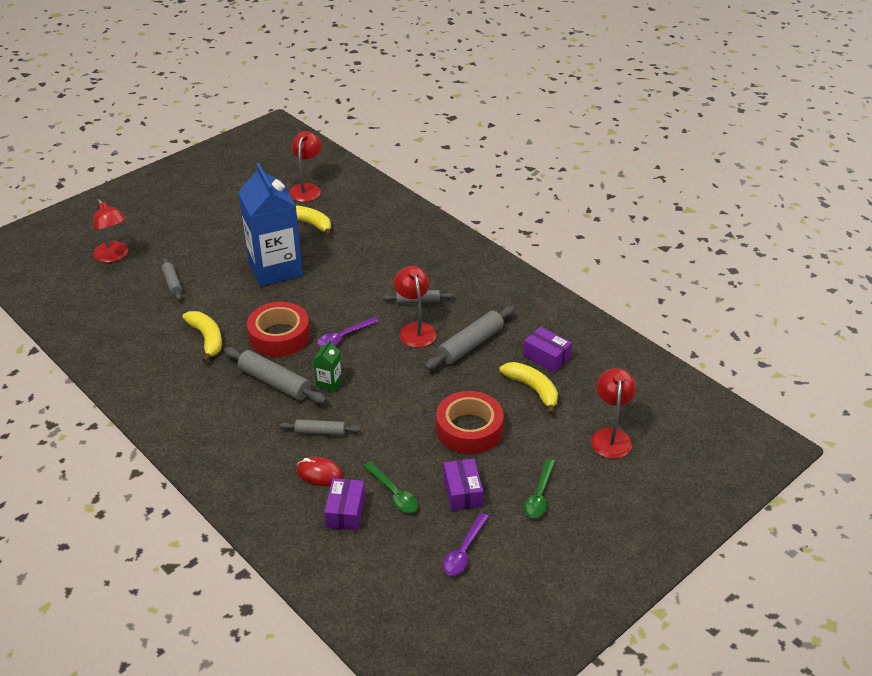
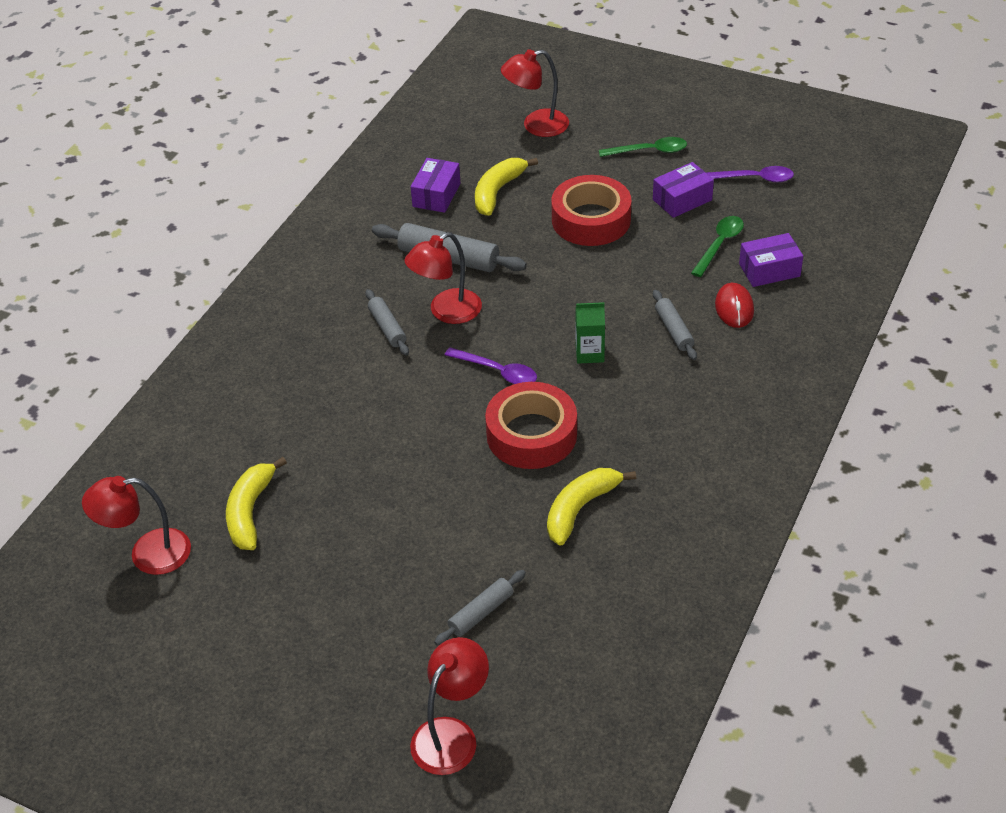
camera: 110 degrees left, 5 degrees up
grey rolling pin [224,347,327,404] -> none
blue carton [238,163,303,286] -> none

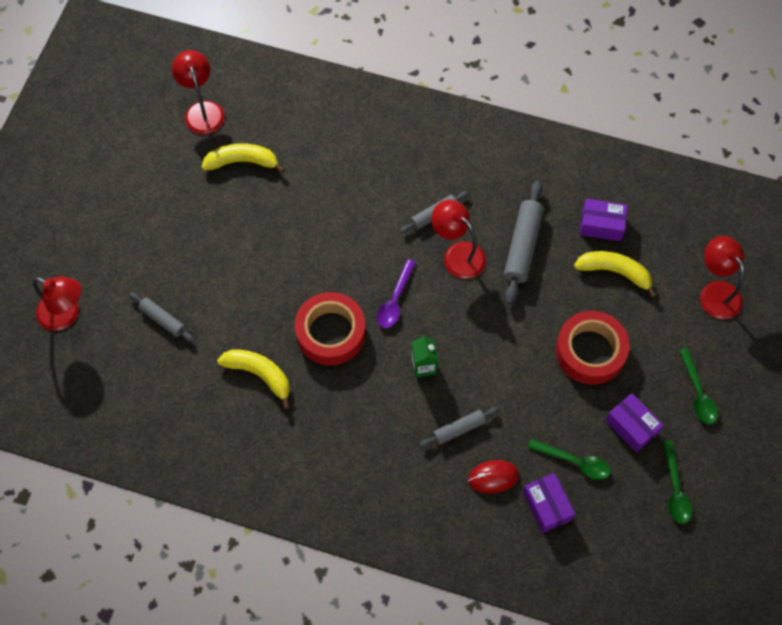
camera: 80 degrees right, 20 degrees up
purple spoon [707,166,794,182] -> green spoon [662,441,692,524]

